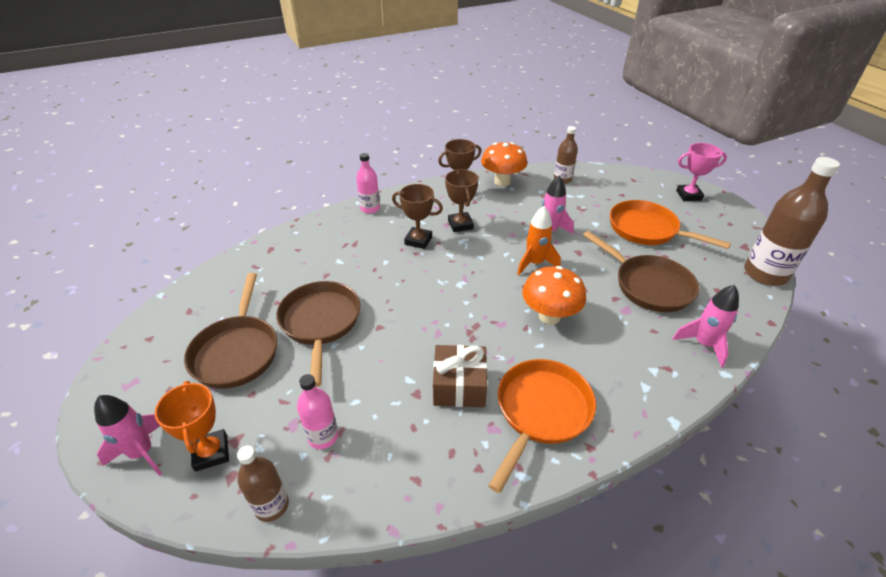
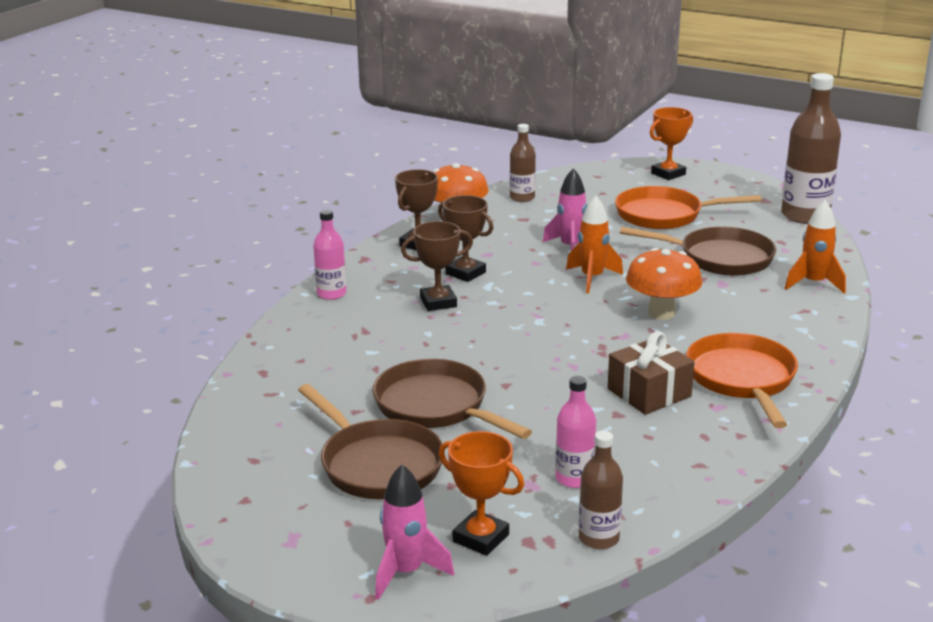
camera: 35 degrees left, 15 degrees down
pink rocket [672,285,739,368] -> orange rocket [785,200,846,294]
pink trophy [676,143,727,201] -> orange trophy [650,107,693,180]

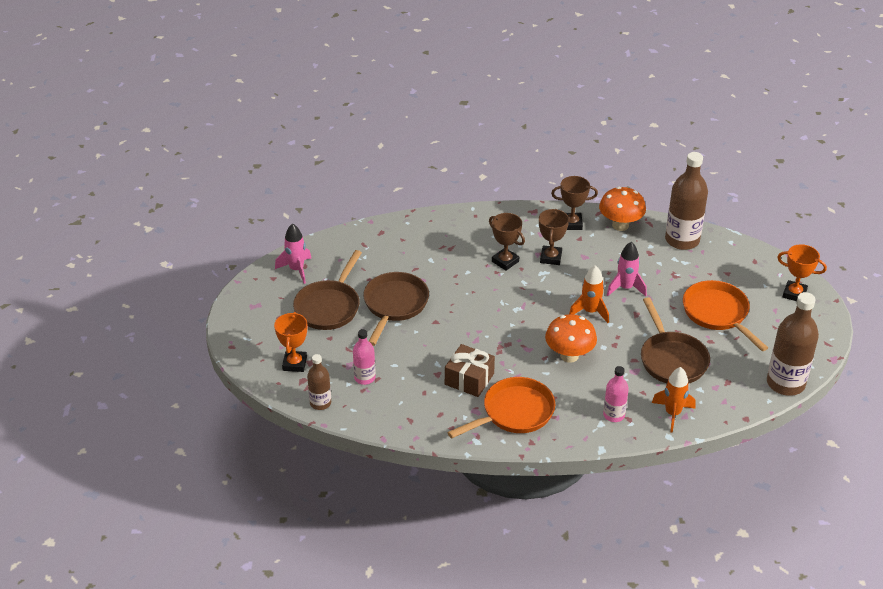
camera: 60 degrees right, 15 degrees up
pink bottle [313,210,347,300] -> pink bottle moved to [603,366,629,422]
pink rocket [375,464,454,600] -> pink rocket moved to [275,223,311,284]
brown bottle [510,124,536,202] -> brown bottle [665,152,708,250], size x1.82

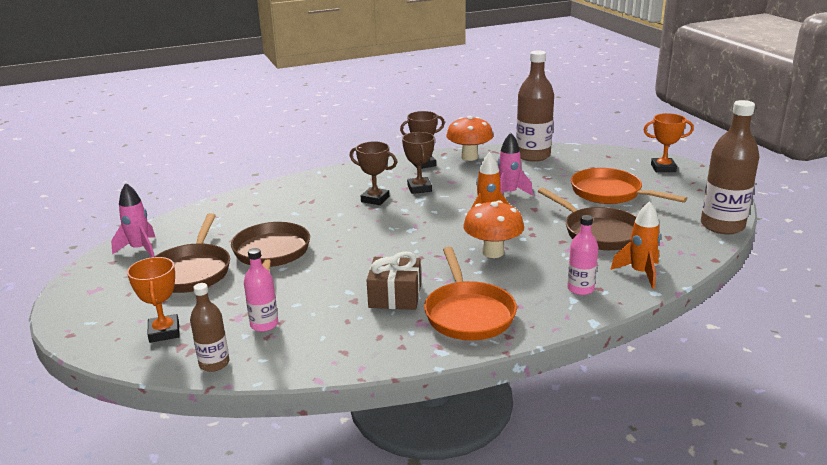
camera: 20 degrees left, 15 degrees down
orange pan [447,377,555,438] -> orange pan turned 135 degrees clockwise [424,247,517,340]

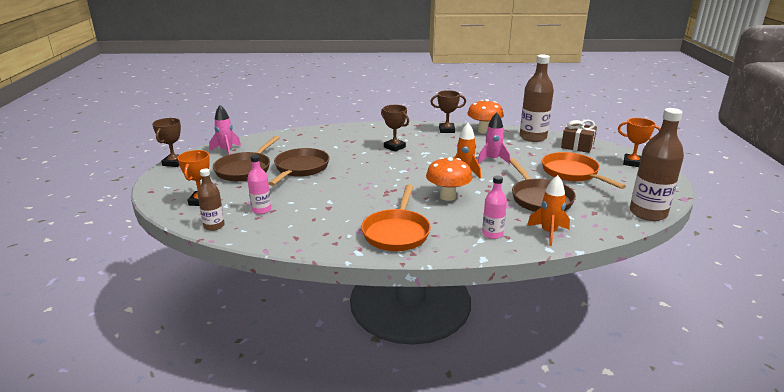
camera: 20 degrees right, 0 degrees up
brown gift [367,251,421,310] -> brown gift moved to [561,120,597,153]
brown trophy [402,132,435,194] -> brown trophy moved to [152,118,181,167]

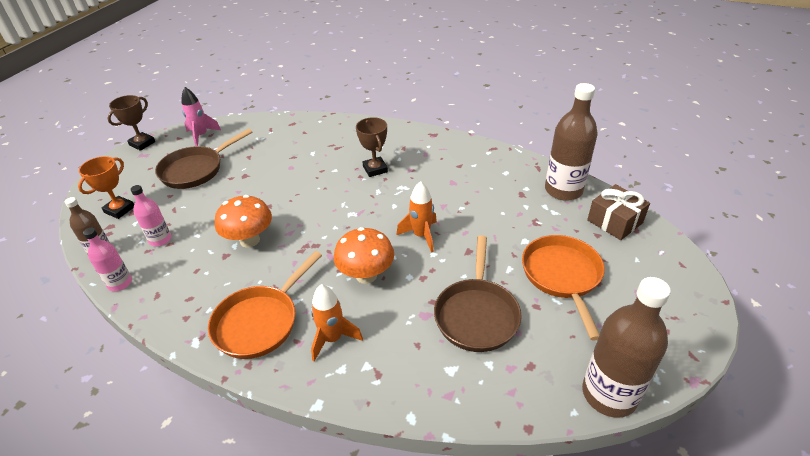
camera: 25 degrees right, 15 degrees up
brown pan [269,148,329,186] -> none
brown trophy [431,90,466,133] -> none
orange mushroom [468,99,504,134] -> orange mushroom moved to [215,195,272,248]
pink rocket [478,113,510,164] -> none
pink bottle [482,175,507,239] -> pink bottle moved to [83,228,132,291]
orange rocket [527,175,570,246] -> orange rocket moved to [311,284,363,361]
orange trophy [618,118,661,167] -> none

